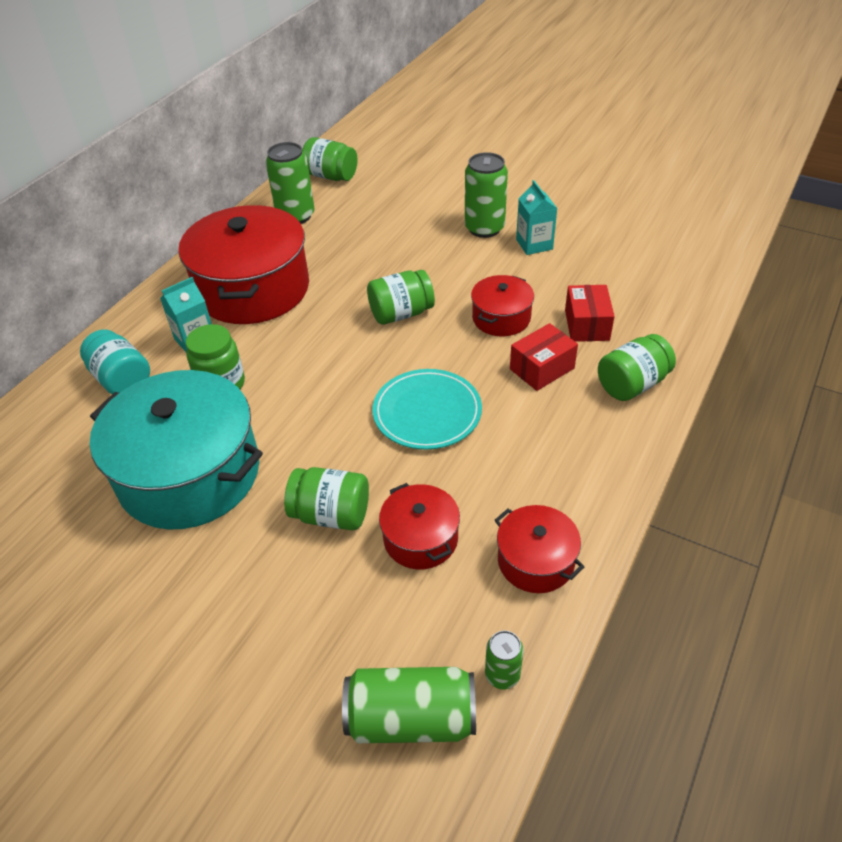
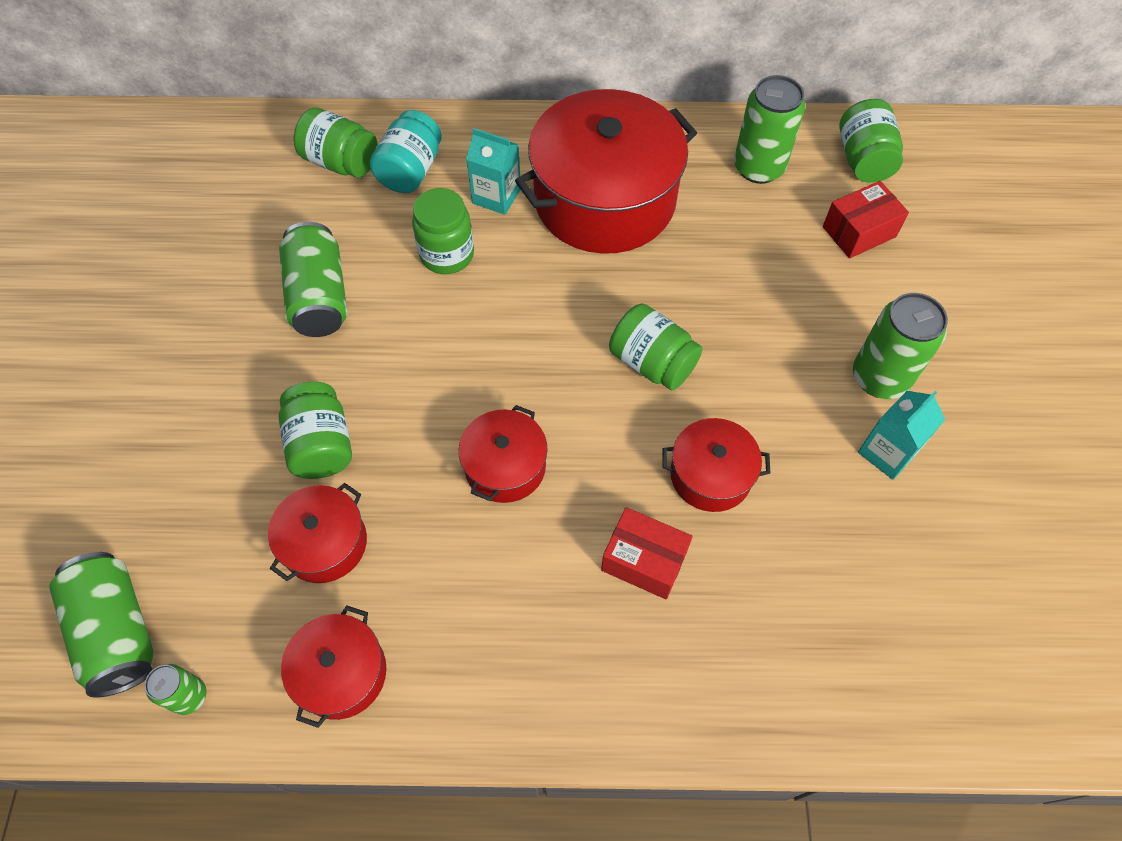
camera: 60 degrees right, 15 degrees up
turquoise pot [90,370,263,529] -> green can [279,222,347,337]
turquoise plate [372,369,482,450] -> red pot [459,405,548,503]
red box [565,285,615,342] -> red box moved to [823,181,909,259]
green jar [598,334,676,401] -> green jar moved to [294,108,377,178]

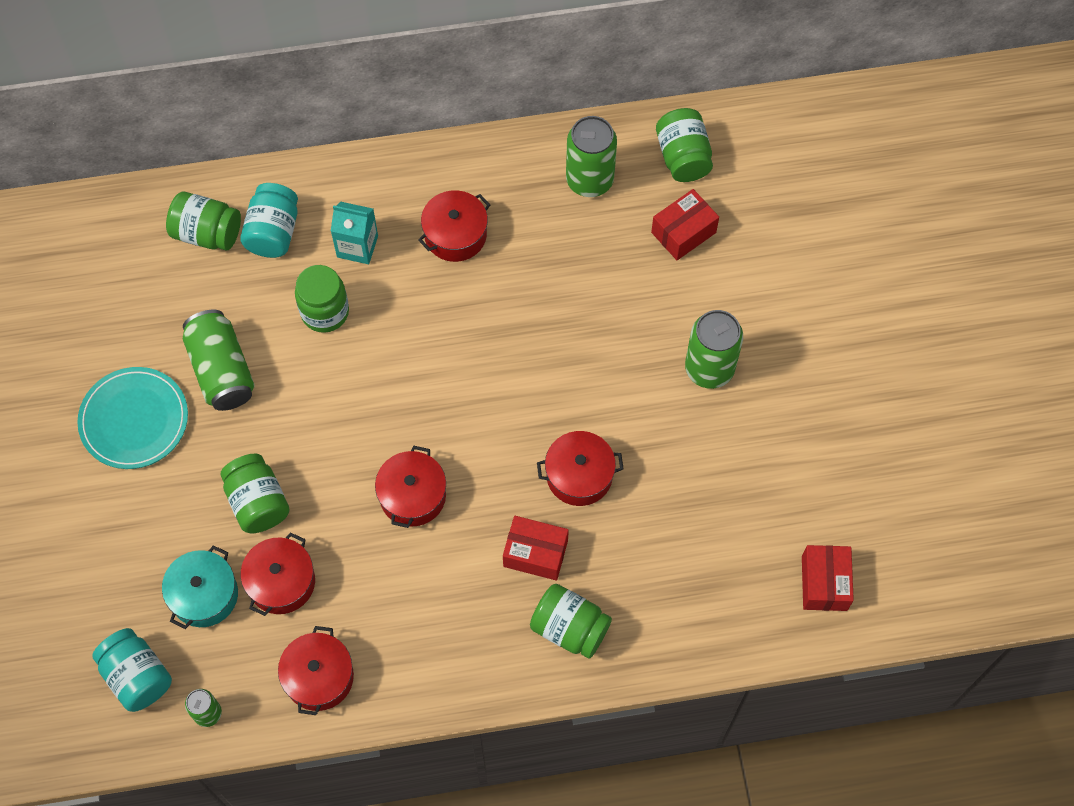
camera: 10 degrees left, 5 degrees up
green can [49,552,154,698] -> turquoise jar [92,628,172,712]
red pot [515,89,697,254] -> red pot [418,190,490,262], size x0.49
green jar [609,304,702,390] -> green jar moved to [530,584,612,659]
turquoise carton [858,391,945,480] -> none
none -> turquoise plate [77,367,188,469]
none -> turquoise pot [162,545,238,629]
none -> red box [802,545,854,611]

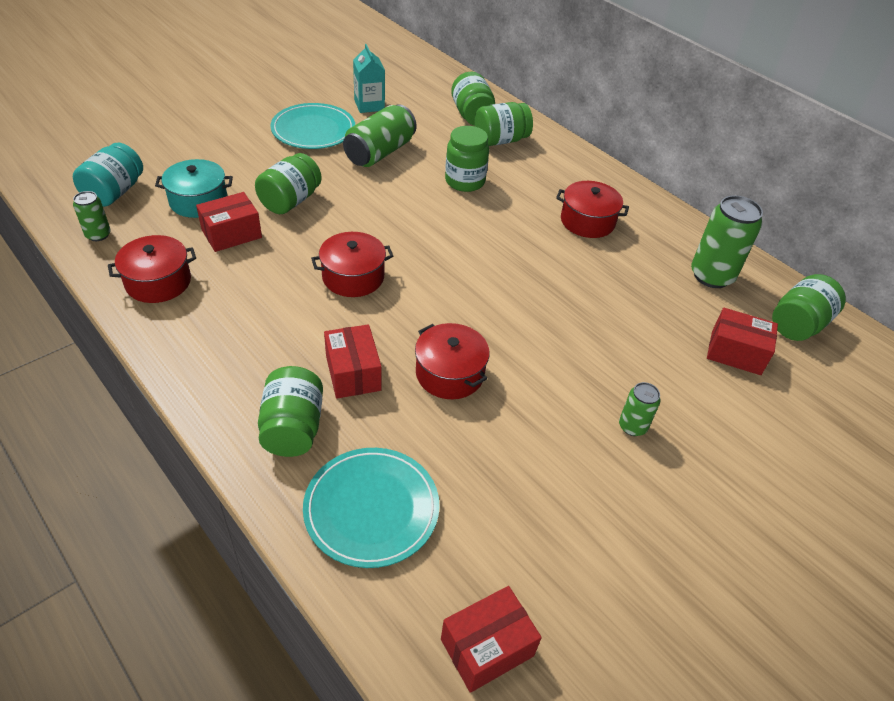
camera: 55 degrees right, 20 degrees down
turquoise jar [240,183,298,258] -> green jar [474,102,533,146]
red pot [241,533,315,616] -> red box [196,192,262,252]
turquoise carton [331,201,378,264] -> turquoise carton moved to [353,44,385,113]
green can [685,310,743,389] -> green can [619,382,661,436], size x0.53
none -> turquoise plate [303,448,440,568]

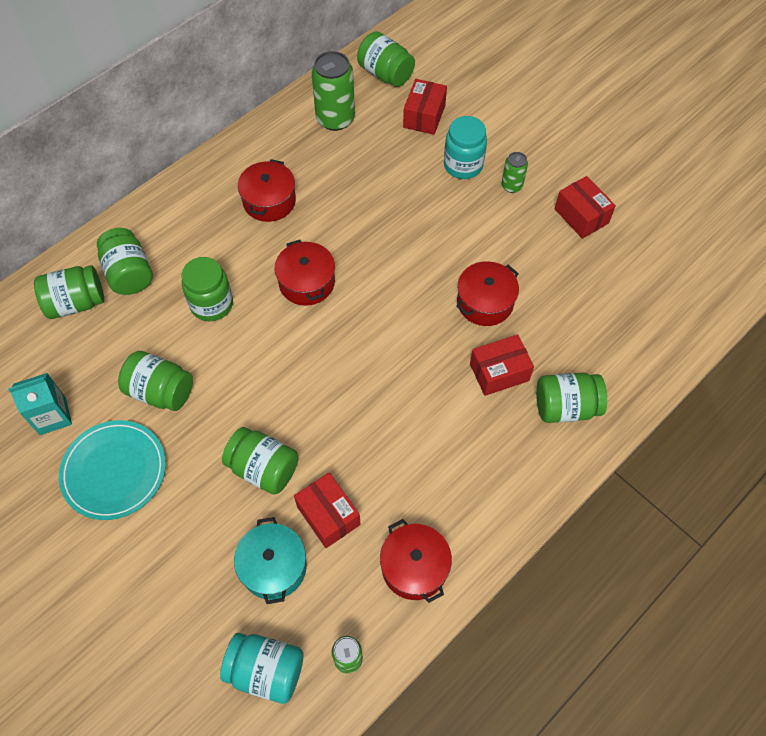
camera: 90 degrees left, 15 degrees up
turquoise plate [303,448,440,568] -> none
red pot [311,232,394,297] -> red pot moved to [274,240,335,306]
green can [343,104,417,167] -> green jar [118,351,193,411]
red box [441,586,542,693] -> red box moved to [555,176,616,239]
none -> turquoise jar [444,116,487,179]

